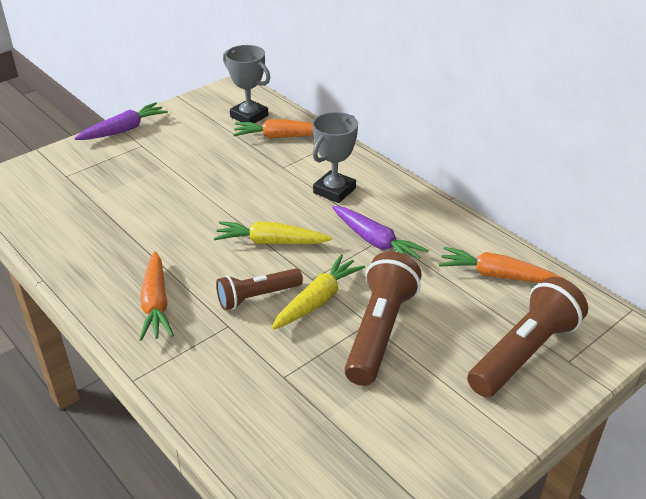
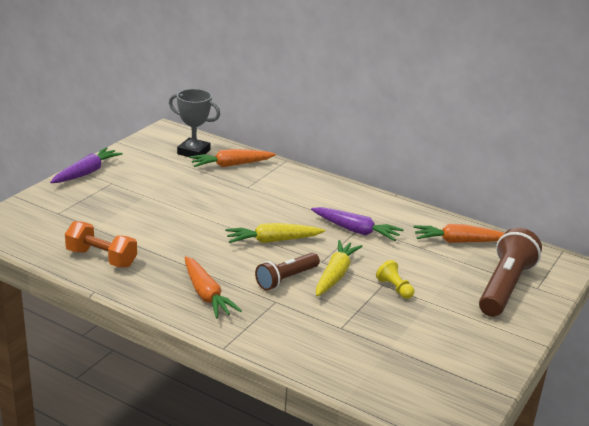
camera: 20 degrees left, 10 degrees down
grey trophy [313,112,358,203] -> none
brown flashlight [344,251,422,386] -> yellow pawn [376,260,414,299]
none -> orange dumbbell [65,221,137,267]

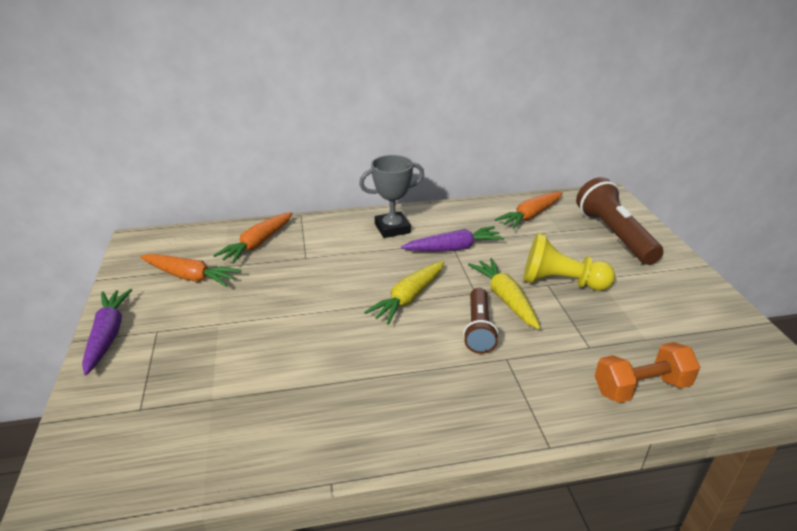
camera: 40 degrees left, 5 degrees up
orange dumbbell [65,221,137,267] -> orange dumbbell moved to [595,342,700,403]
grey trophy [169,89,220,159] -> grey trophy moved to [359,155,424,238]
orange carrot [185,256,242,318] -> orange carrot moved to [140,254,241,287]
yellow pawn [376,260,414,299] -> yellow pawn [523,233,615,291], size x1.88

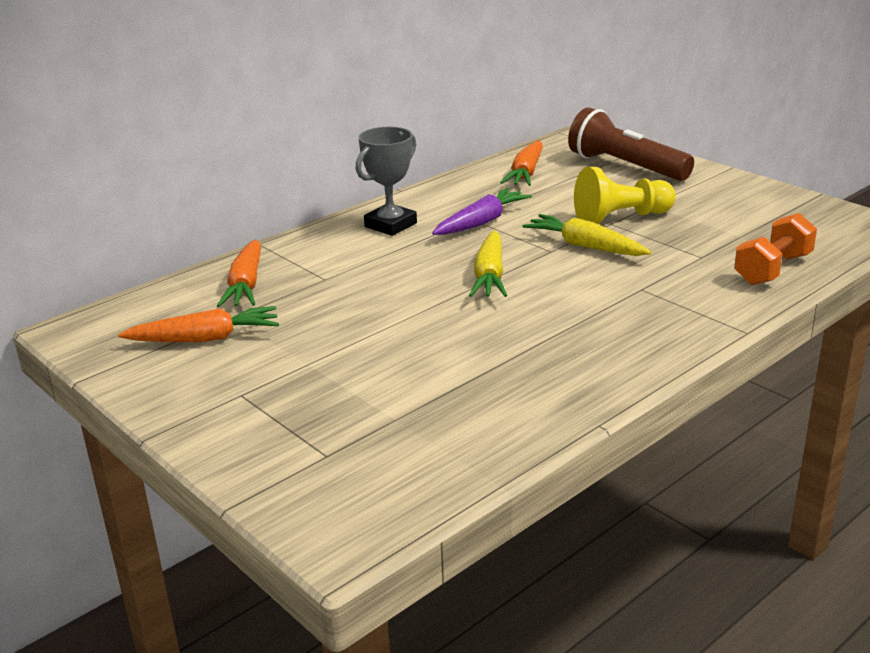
camera: 30 degrees left, 5 degrees down
purple carrot [82,289,132,375] -> none
brown flashlight [463,288,499,354] -> none

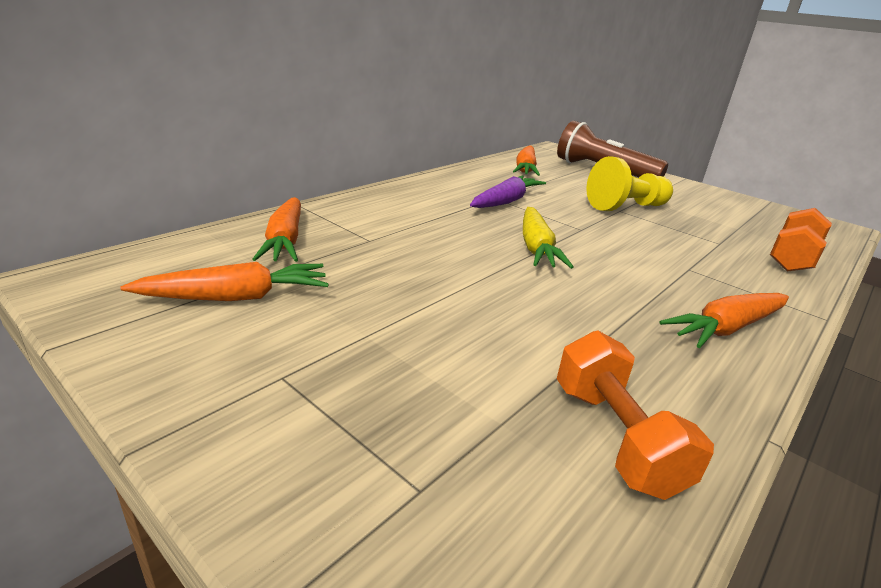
camera: 10 degrees left, 0 degrees up
grey trophy [356,127,417,236] -> none
yellow carrot [522,214,651,256] -> none
none -> orange dumbbell [557,331,714,500]
none -> orange carrot [659,293,789,348]

